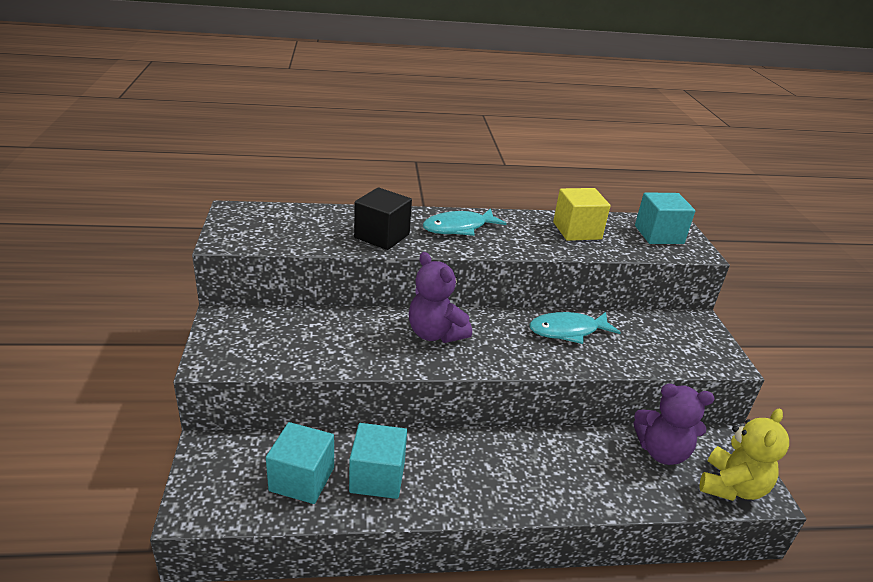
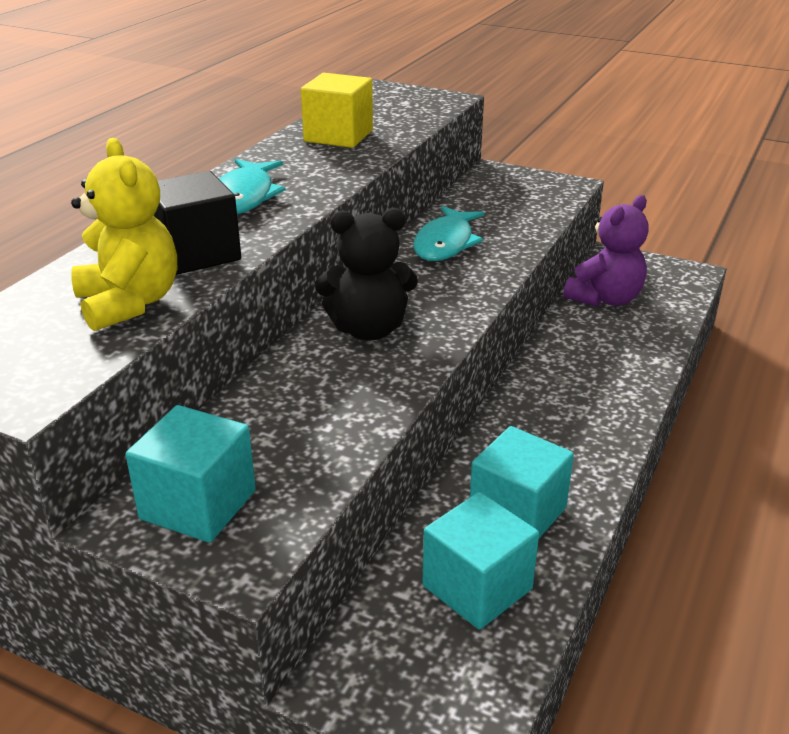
camera: 55 degrees left, 0 degrees up
purple teddy bear [409,252,472,343] -> black teddy bear [315,208,418,341]
turquoise cube [635,192,695,244] -> turquoise cube moved to [125,405,256,543]
yellow teddy bear [700,409,789,501] -> yellow teddy bear moved to [71,138,177,331]

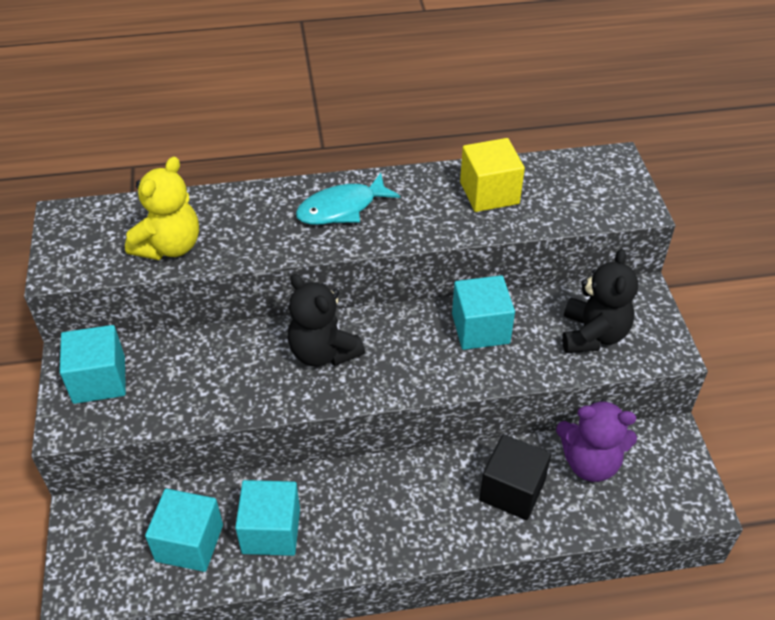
camera: 55 degrees right, 15 degrees up
black cube [153,171,241,275] -> black cube moved to [479,434,551,520]
turquoise fish [413,206,484,261] -> turquoise cube [452,275,515,350]
none -> black teddy bear [562,249,638,353]

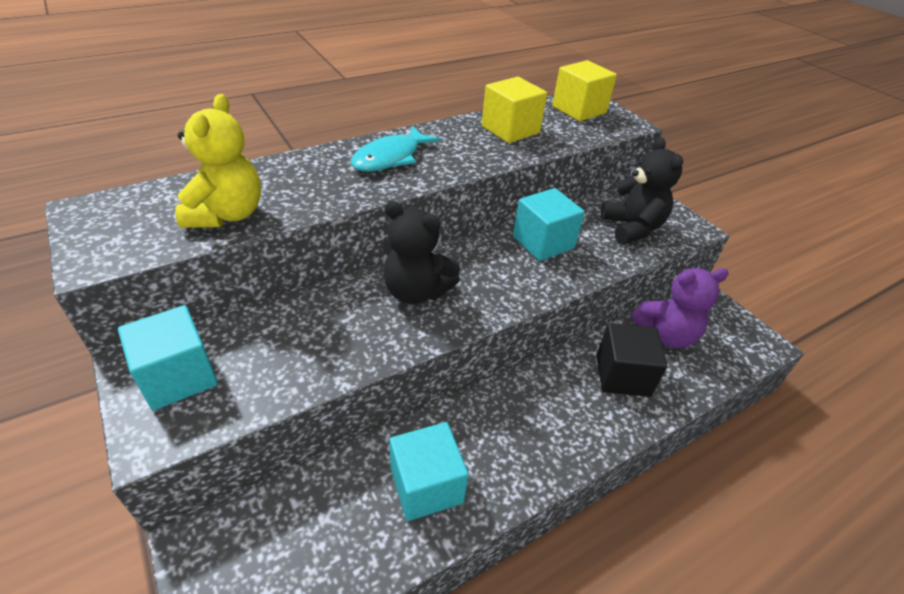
camera: 25 degrees left, 5 degrees down
turquoise cube [145,489,223,572] -> none
none -> yellow cube [552,60,617,121]

